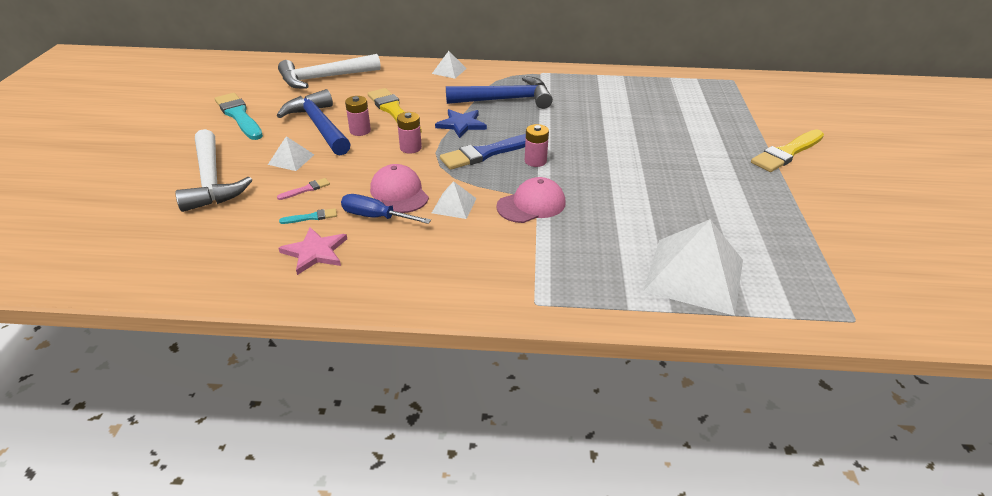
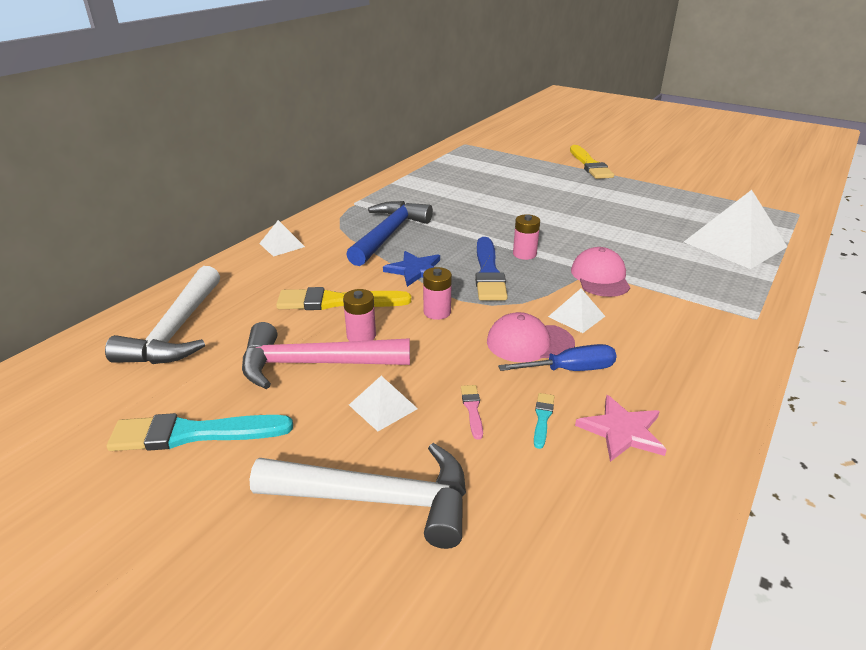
camera: 60 degrees left, 5 degrees down
blue hammer [277,89,351,156] -> pink hammer [242,322,410,389]
blue screwdriver [341,194,431,224] -> blue screwdriver turned 150 degrees counterclockwise [498,344,617,371]

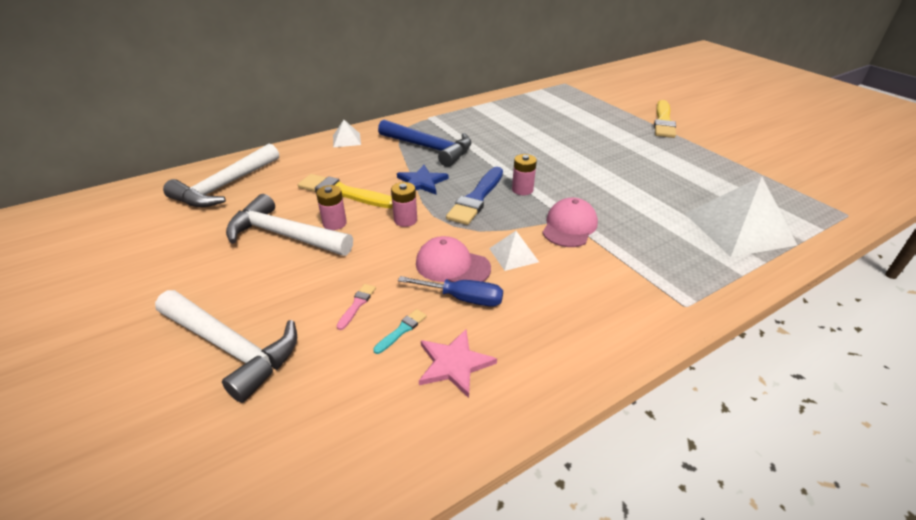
camera: 25 degrees right, 5 degrees up
turquoise brush [107,413,293,451] -> none
pink hammer [242,322,410,389] -> white hammer [226,194,353,256]
blue hammer [346,201,433,266] -> blue hammer turned 75 degrees clockwise [378,119,472,167]
white pyramid [349,376,418,431] -> none

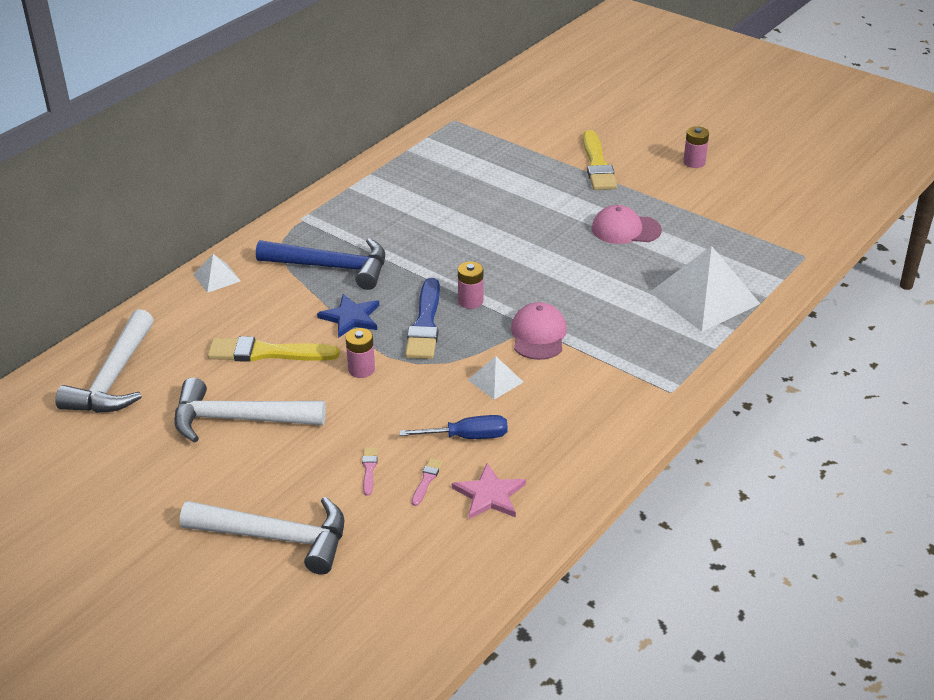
camera: 20 degrees left, 0 degrees up
pink battery [316,185,347,230] -> pink battery moved to [683,126,709,168]
turquoise brush [373,309,427,354] -> pink brush [411,458,443,506]
pink cap [416,236,491,282] -> pink cap moved to [592,205,662,244]

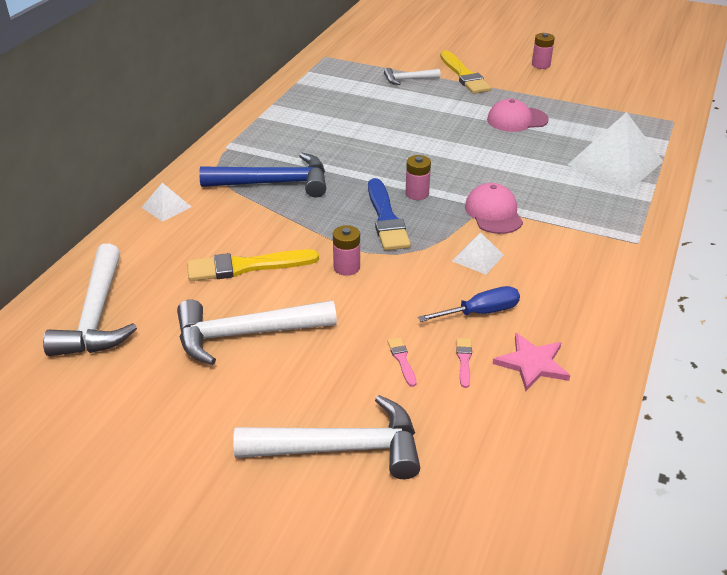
camera: 15 degrees left, 0 degrees up
blue star [317,294,379,338] -> none
none -> white hammer [384,68,441,85]

